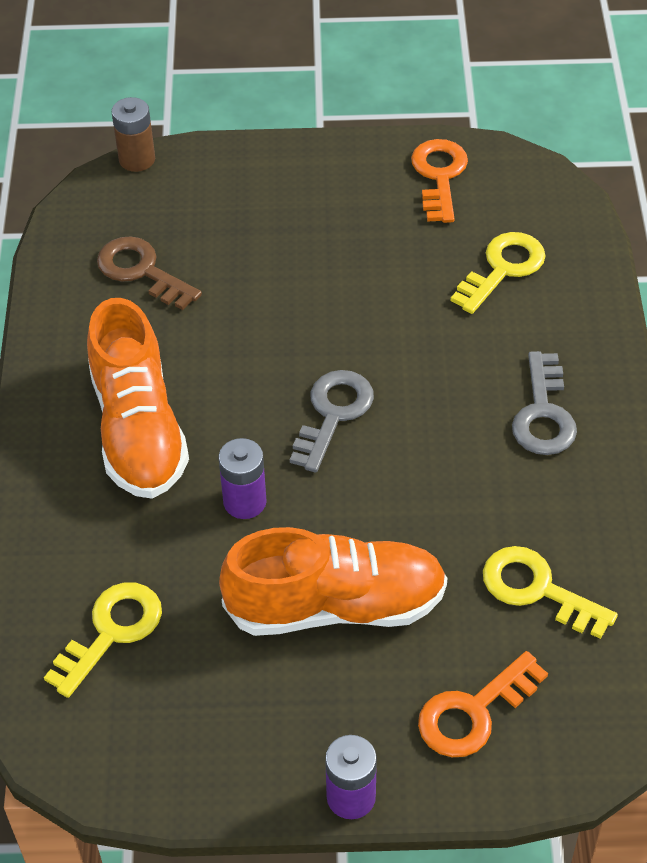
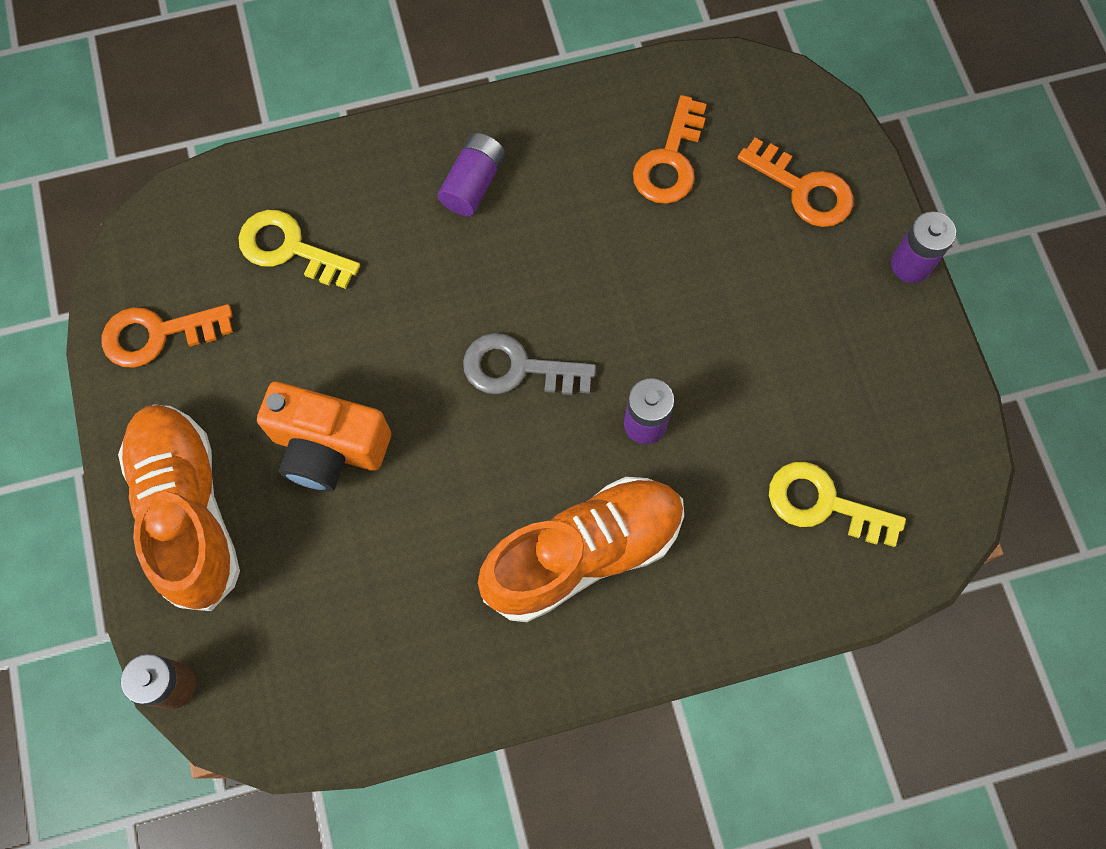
camera: 105 degrees left, 20 degrees up
brown key [97,236,202,310] -> none
orange shoe [219,527,447,636] -> orange shoe moved to [118,404,240,611]
yellow key [483,546,618,639] -> orange key [633,95,706,204]
grey key [512,351,577,455] -> purple battery [438,133,505,216]
none -> orange camera [257,382,391,492]

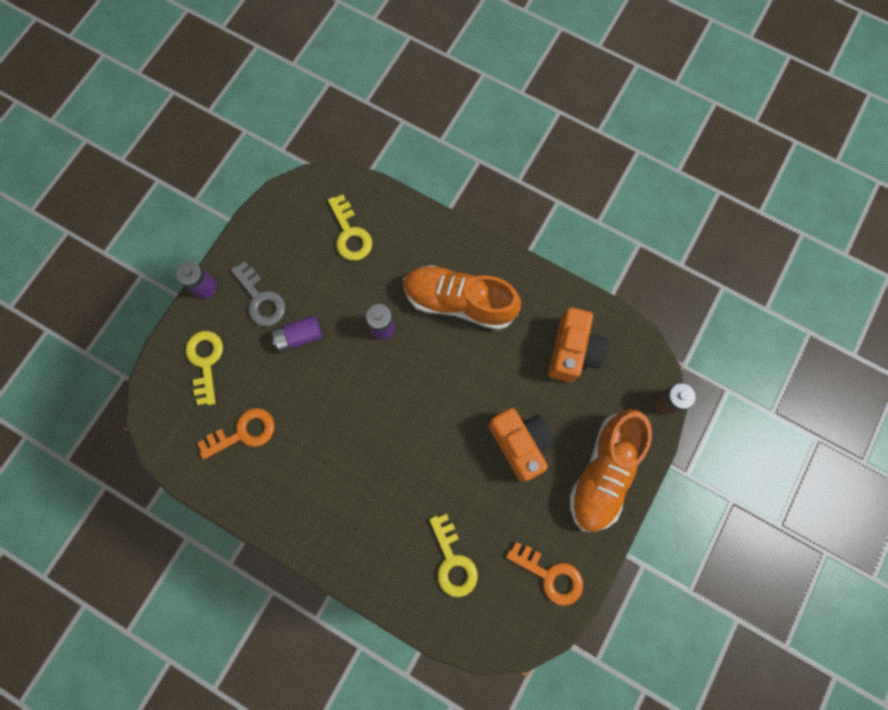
camera: 135 degrees left, 5 degrees up
purple battery [438,133,505,216] -> purple battery moved to [272,315,323,352]
grey key [463,333,596,395] -> grey key moved to [231,261,285,327]
orange key [738,138,853,227] -> yellow key [185,331,223,405]
none -> orange camera [548,307,607,382]

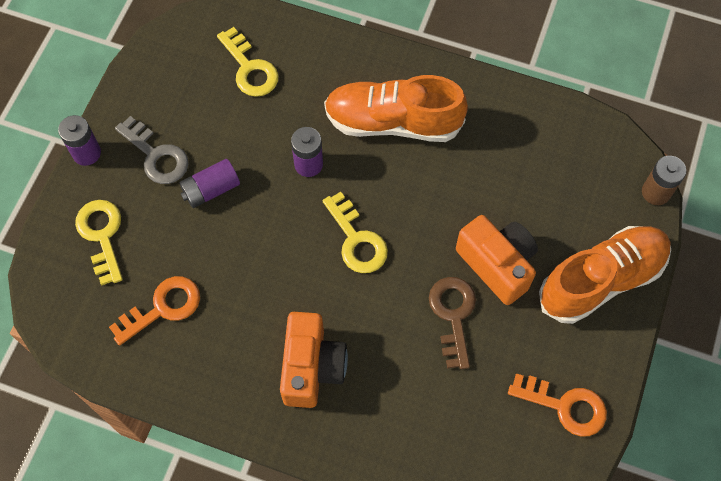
camera: 10 degrees left, 10 degrees down
yellow key [429,514,478,597] -> yellow key moved to [323,192,388,273]
orange camera [548,307,607,382] -> orange camera moved to [280,312,348,408]
orange shoe [569,409,652,532] -> orange shoe turned 135 degrees counterclockwise [539,226,671,324]
none -> brown key [429,277,476,369]

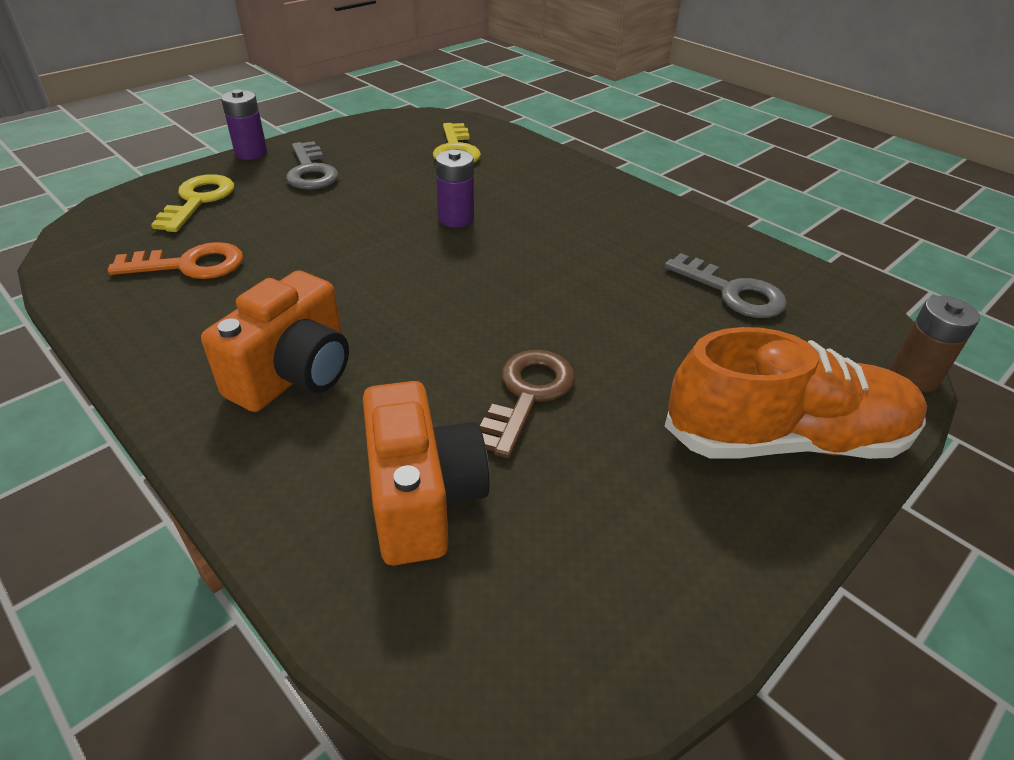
camera: 25 degrees right, 25 degrees down
purple battery [179,159,240,208] -> none
yellow key [323,192,388,273] -> none
orange shoe [324,75,468,142] -> none
orange camera [456,215,538,305] -> orange camera moved to [363,381,490,566]
orange key [508,373,607,437] -> none
none -> grey key [664,253,787,318]

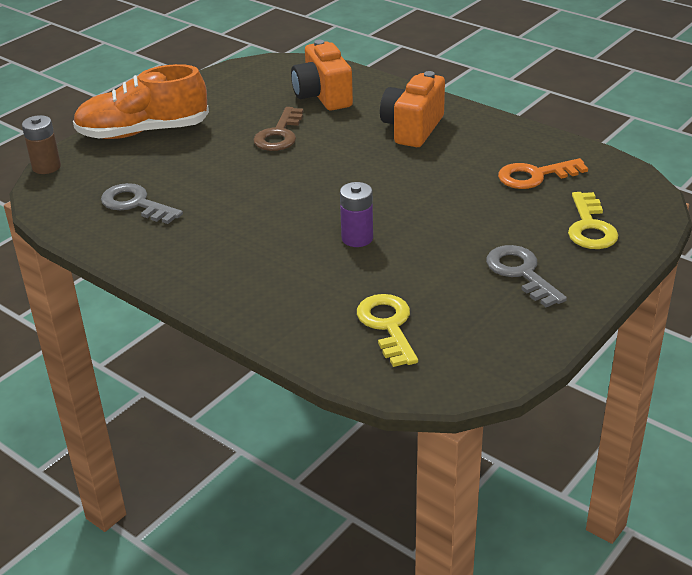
camera: 175 degrees right, 5 degrees down
purple battery [221,89,267,160] -> none

